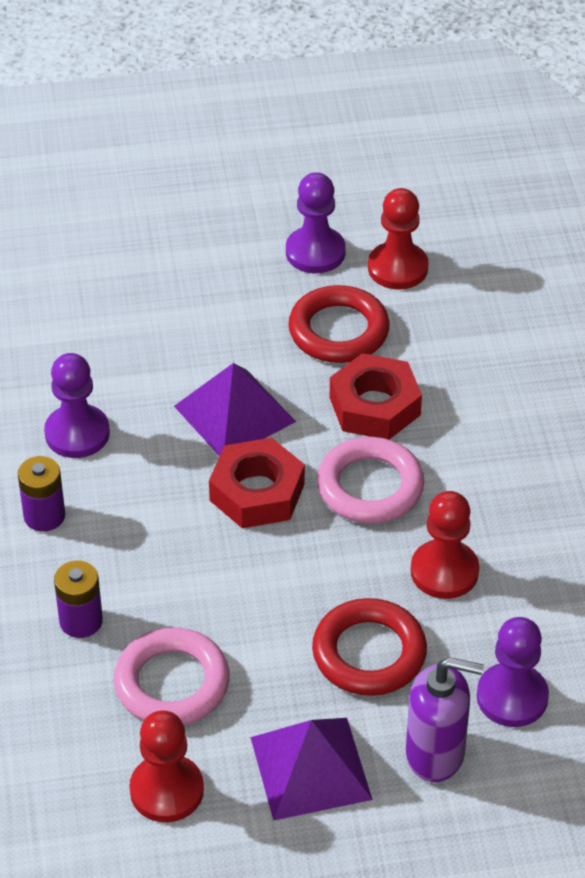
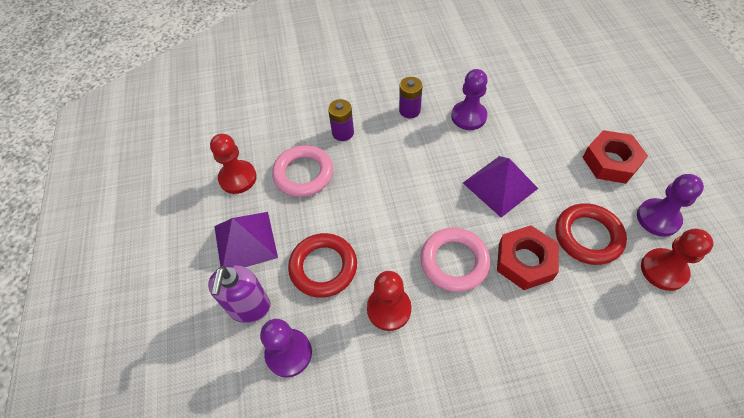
camera: 90 degrees right, 10 degrees up
red nut [209,438,305,528] -> red nut moved to [583,130,648,184]

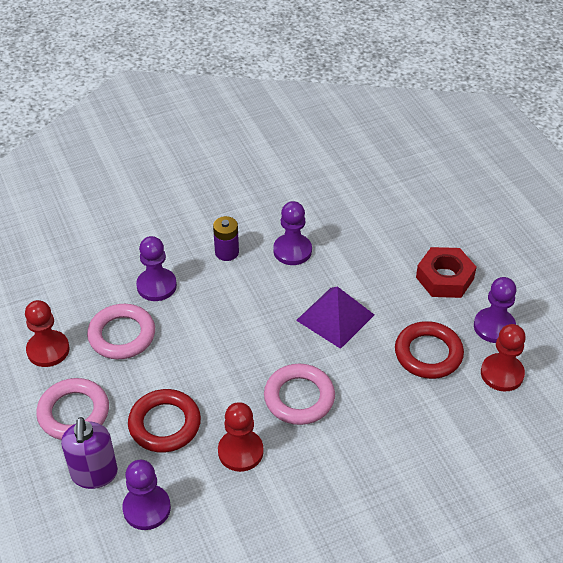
camera: 15 degrees left, 10 degrees down
purple pyramid [214,212,278,267] -> pink ring [36,378,109,440]
purple battery [328,99,354,141] -> purple pawn [136,236,177,301]
red nut [497,225,559,290] -> none

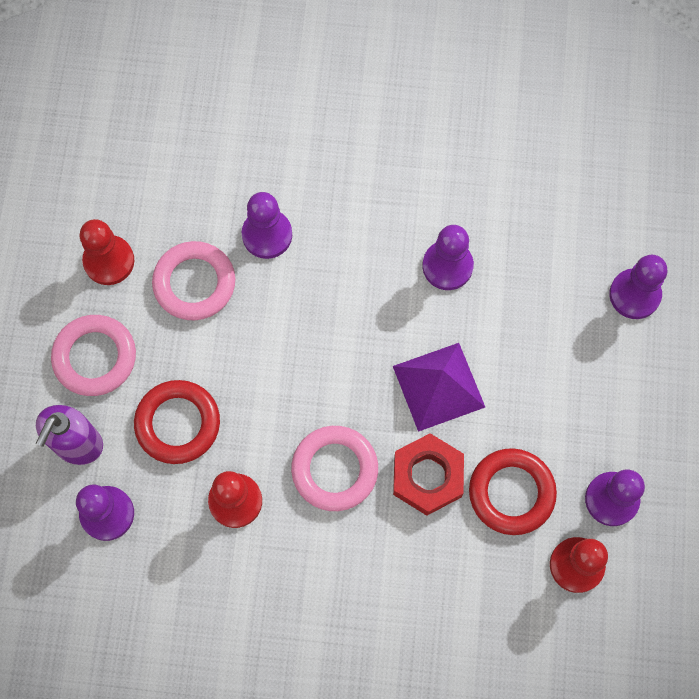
camera: 30 degrees right, 25 degrees up
purple battery [213,216,239,261] -> none
red nut [416,247,477,298] -> red nut moved to [393,433,464,516]
none -> purple pawn [609,255,667,319]

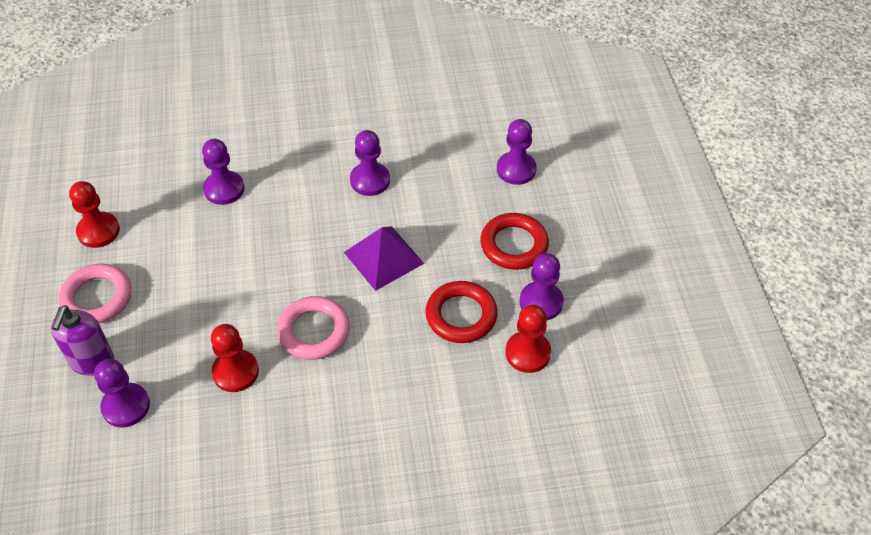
camera: 15 degrees left, 20 degrees down
red ring [134,380,220,464] -> red ring moved to [480,213,549,270]
pink ring [152,241,235,320] -> none
red nut [393,433,464,516] -> none

